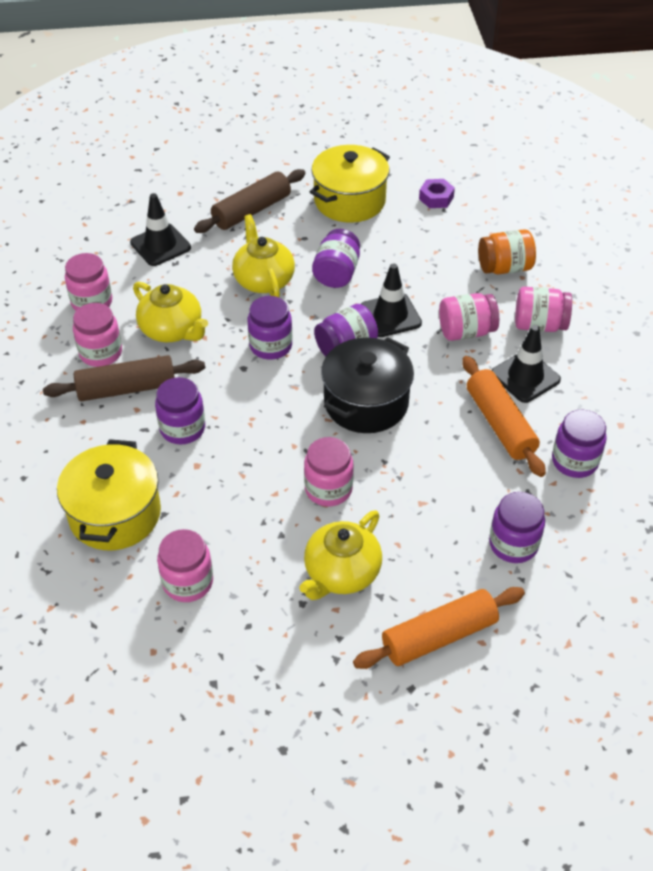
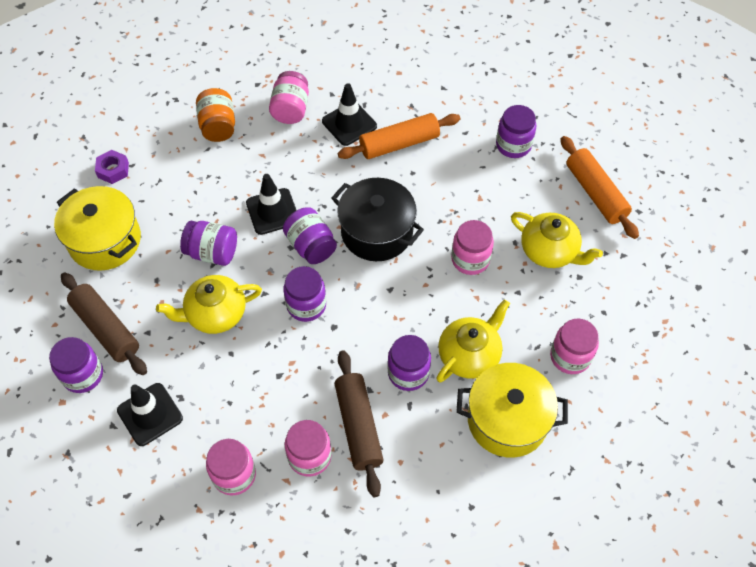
camera: 90 degrees left, 10 degrees up
yellow teapot [133,282,208,342] -> yellow teapot moved to [436,299,510,383]
pink jar [439,293,499,341] -> none
purple jar [552,410,607,478] -> purple jar moved to [49,337,103,393]

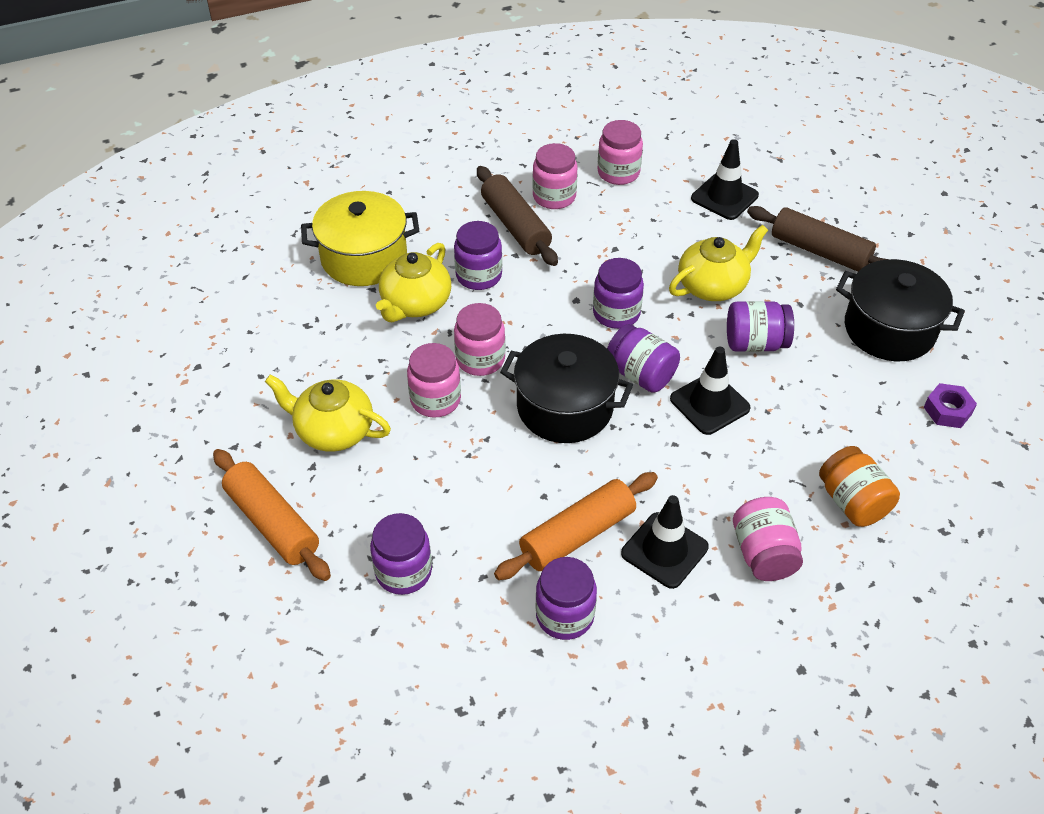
camera: 165 degrees right, 10 degrees down
purple jar [49,337,103,393] -> purple jar moved to [536,557,597,640]
yellow pot [54,186,141,271] -> black pot [836,259,965,361]
pink jar [550,318,599,374] -> pink jar moved to [454,303,505,376]

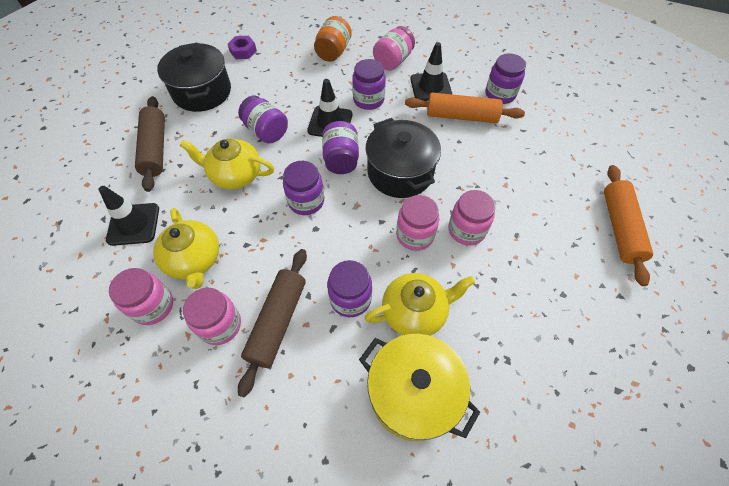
camera: 135 degrees left, 10 degrees up
yellow teapot [265,374,391,452] -> yellow teapot moved to [153,208,219,289]
purple jar [370,513,432,595] -> purple jar moved to [352,59,386,110]

